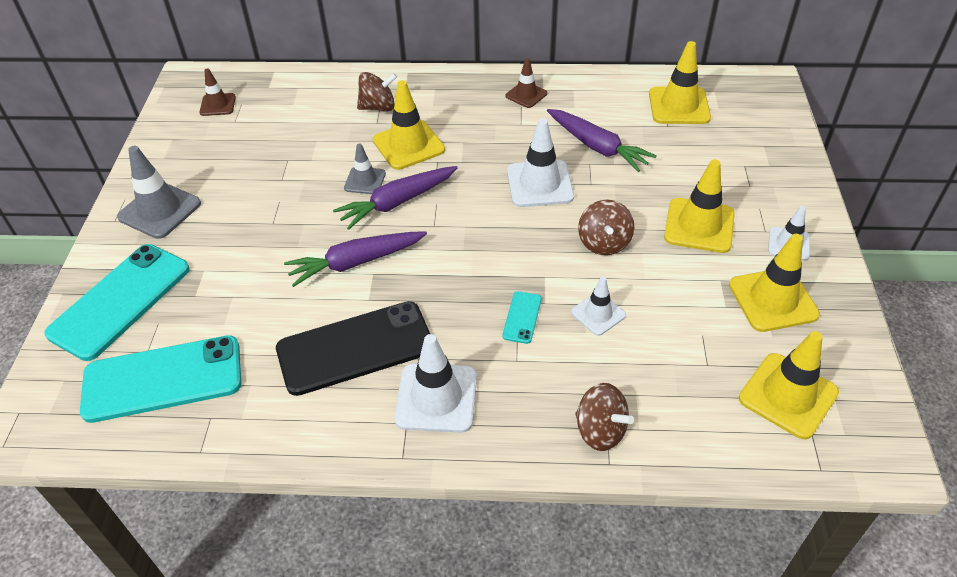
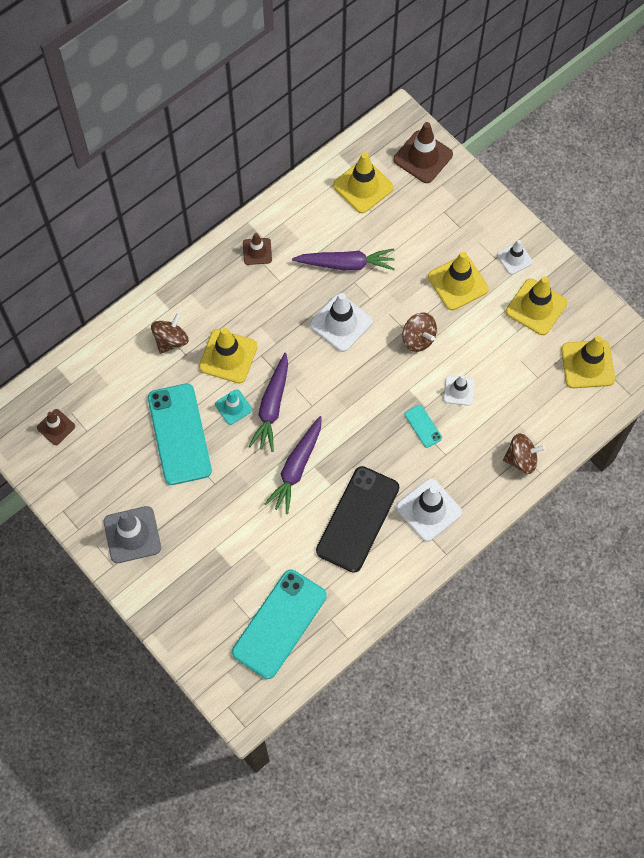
camera: 45 degrees left, 20 degrees up
turquoise phone [44,244,190,361] -> turquoise phone moved to [148,383,212,485]
grey traffic cone [344,143,386,194] -> turquoise traffic cone [215,389,252,425]
none -> brown traffic cone [394,122,453,183]

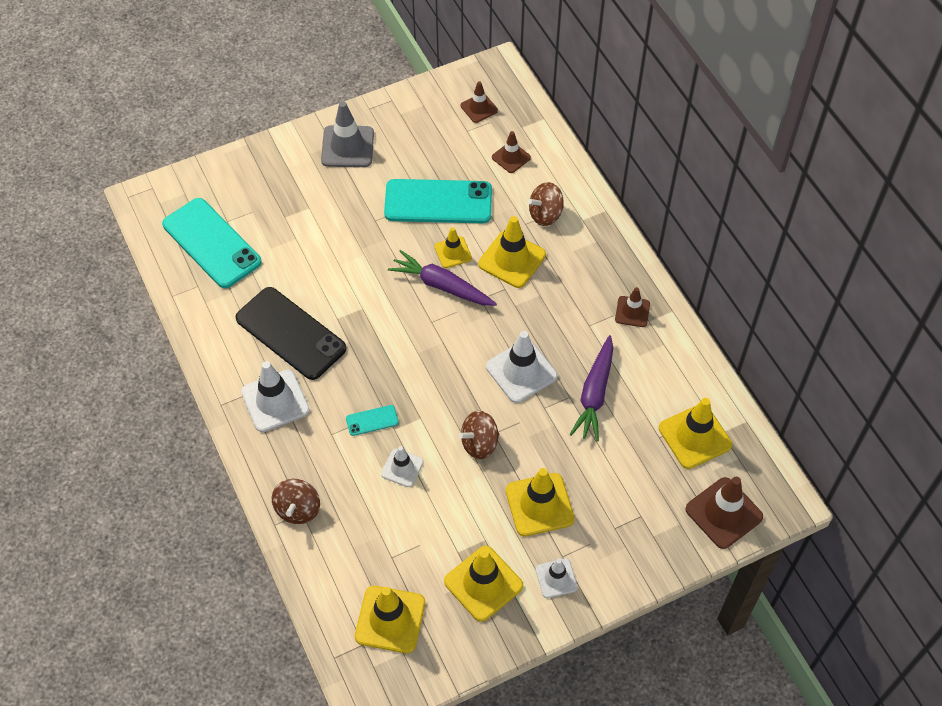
camera: 105 degrees right, 10 degrees down
brown spinning top [151,313,189,354] -> brown spinning top turned 105 degrees clockwise [528,182,564,226]
turquoise traffic cone [215,389,252,425] -> yellow traffic cone [435,227,472,268]
purple carrot [264,416,322,514] -> none
none -> brown traffic cone [492,131,531,173]

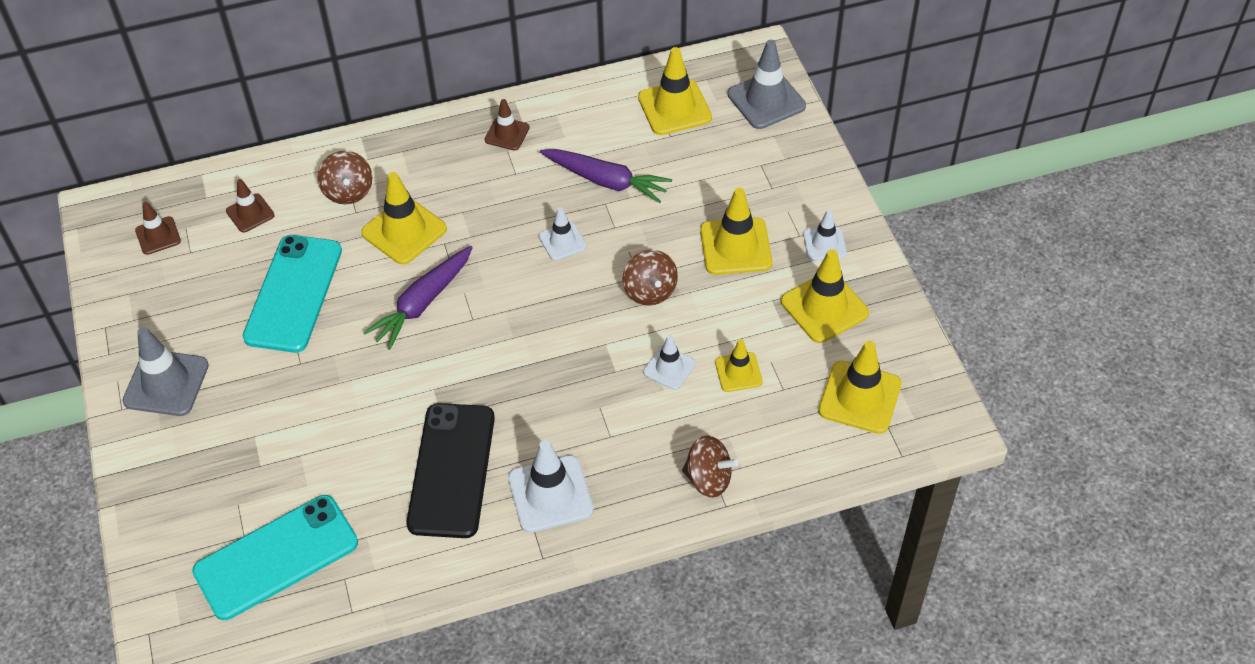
camera: 80 degrees left, 5 degrees down
black phone [236,287,346,380] -> black phone turned 45 degrees counterclockwise [406,403,495,538]
turquoise phone [346,405,399,436] -> none
yellow traffic cone [435,227,472,268] -> yellow traffic cone moved to [715,339,763,392]
white traffic cone [486,331,558,403] -> white traffic cone [539,207,587,261], size x0.59
brown traffic cone [685,477,763,549] -> grey traffic cone [728,40,806,129]

